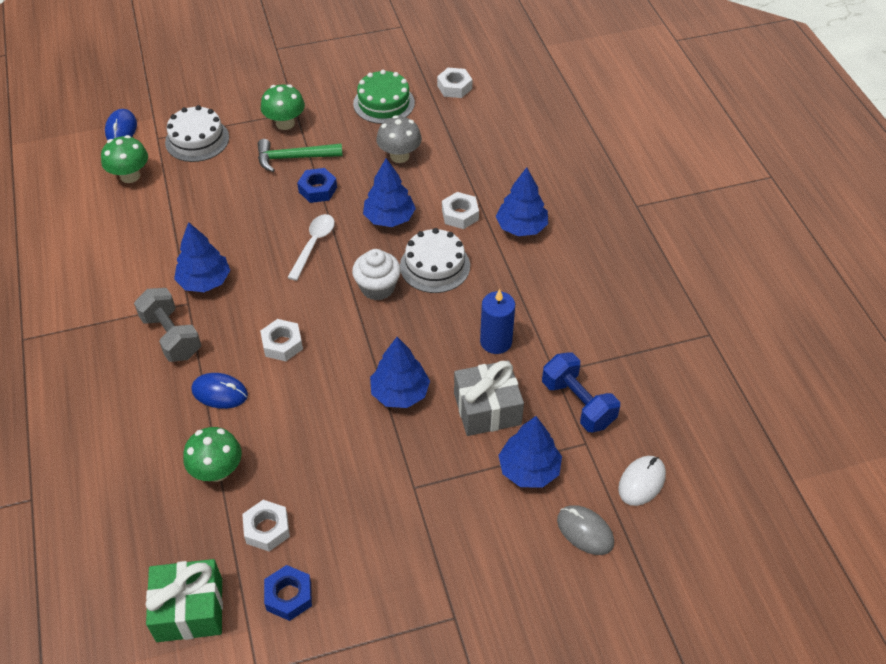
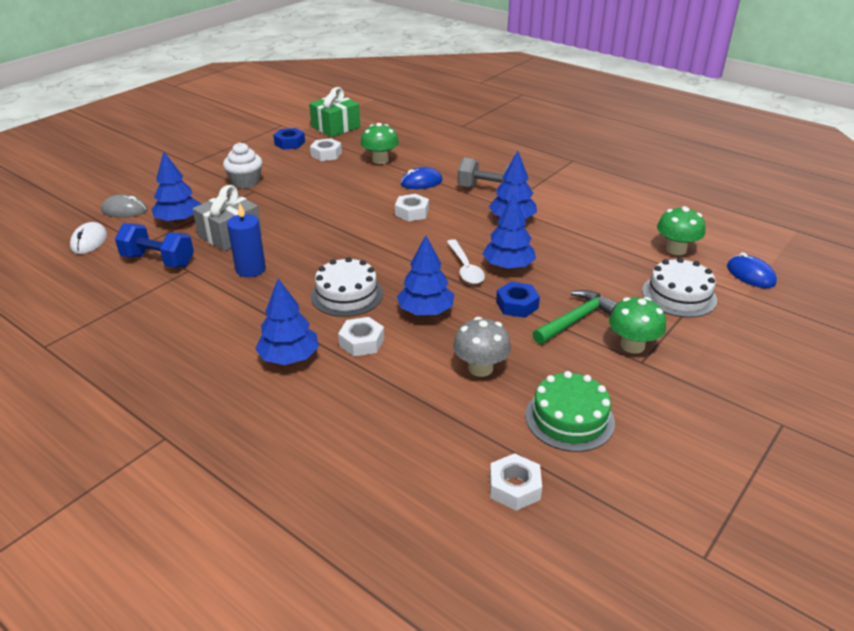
camera: 145 degrees right, 15 degrees down
white cupcake [352,249,401,300] -> white cupcake moved to [223,142,262,189]
blue tree [370,337,430,408] -> blue tree moved to [483,194,536,270]

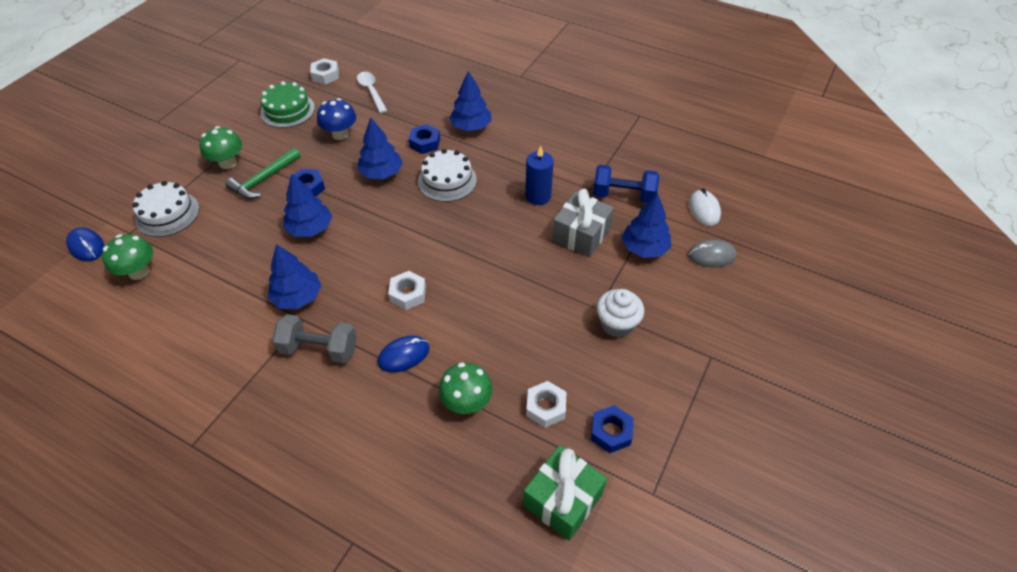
camera: 170 degrees right, 15 degrees up
white nut [338,317,384,356] -> blue nut [409,124,440,154]
white spoon [447,239,485,284] -> white spoon moved to [357,72,387,113]
grey mushroom [453,317,511,377] -> blue mushroom [317,98,356,140]

